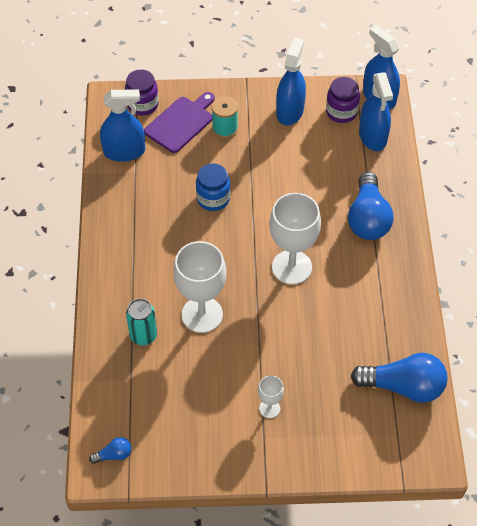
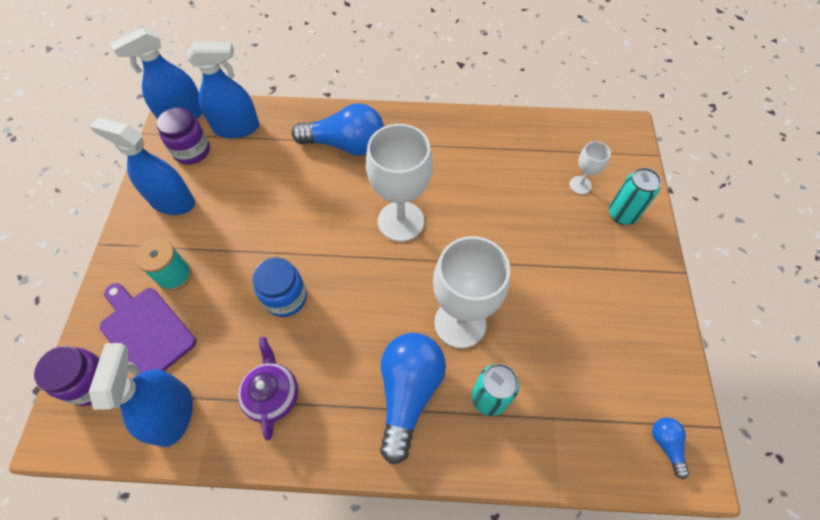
camera: 85 degrees left, 5 degrees up
white goblet [258,375,284,418] -> white goblet moved to [570,141,611,194]
blue light bulb [351,353,448,403] -> blue light bulb moved to [380,333,446,465]
none -> purple teapot [238,337,298,441]
none -> turquoise can [609,168,662,225]

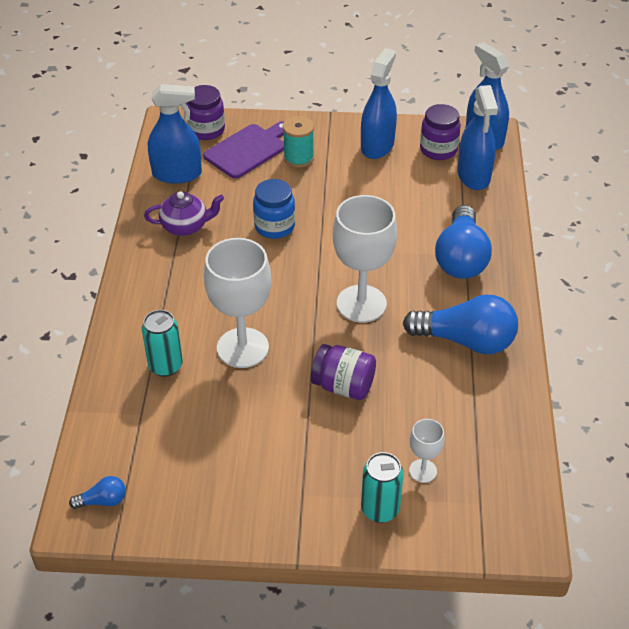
camera: 90 degrees right, 15 degrees down
blue light bulb [380,333,446,465] -> blue light bulb moved to [403,295,518,354]
none -> purple jar [311,344,376,400]

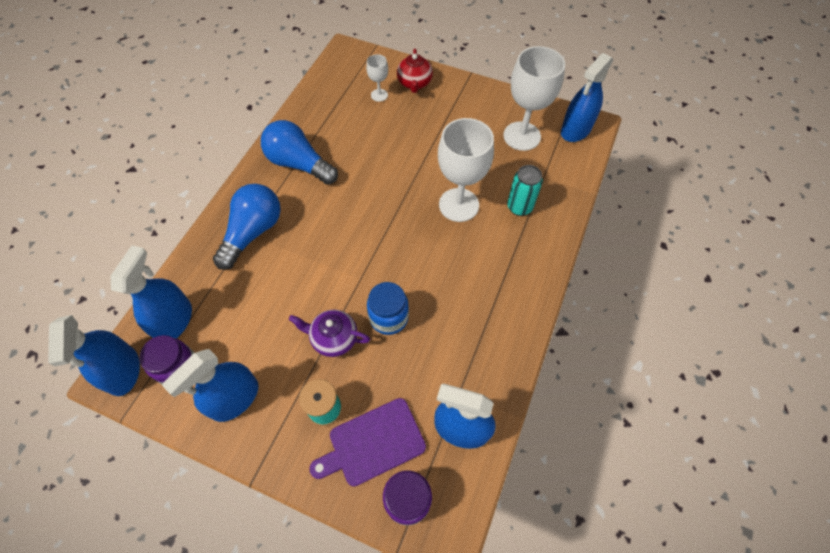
camera: 160 degrees left, 15 degrees up
blue light bulb [69,476,126,509] -> blue spray bottle [561,53,613,142]
purple teapot [144,191,224,236] -> purple teapot moved to [289,310,370,357]
purple jar [311,344,376,400] -> none
white goblet [333,195,397,323] -> white goblet moved to [504,46,565,151]
turquoise can [361,452,404,523] -> red teapot [397,48,433,93]

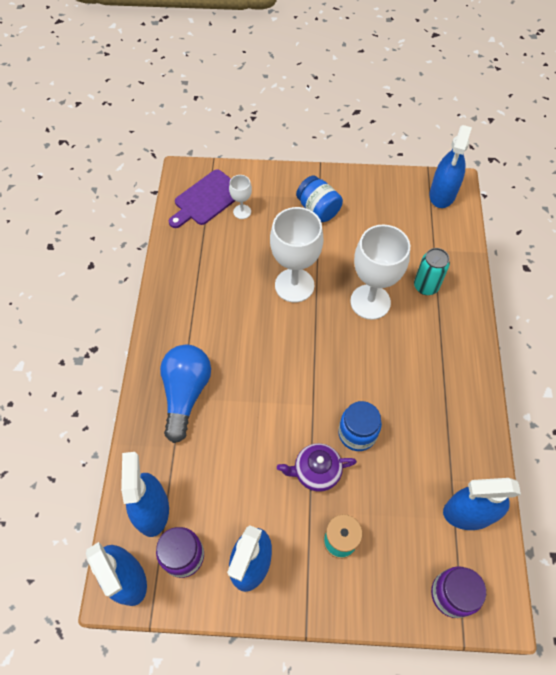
camera: 20 degrees left, 0 degrees up
blue light bulb [261,120,338,185] -> none
purple cutting board [309,398,426,487] -> purple cutting board moved to [169,169,235,228]
red teapot [397,48,433,93] -> none
white goblet [504,46,565,151] -> white goblet moved to [270,207,323,303]
none -> blue jar [296,175,343,222]

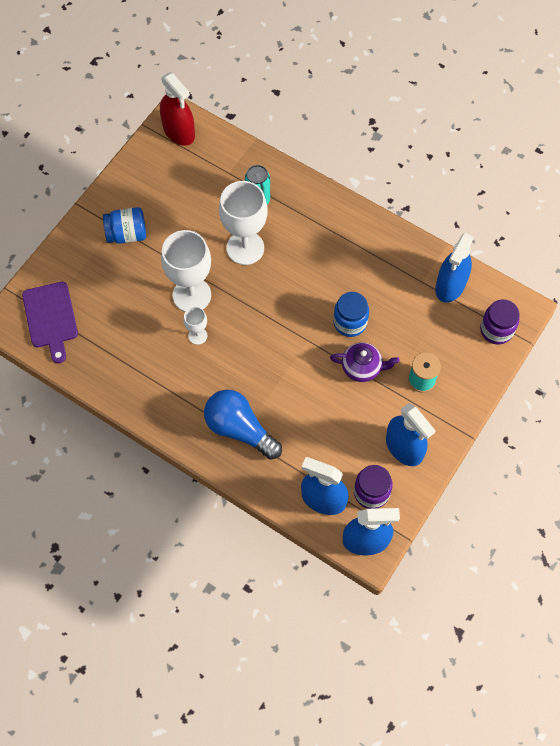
camera: 60 degrees left, 5 degrees up
white goblet [229,175,252,219] -> white goblet moved to [183,307,207,345]
purple teapot [277,443,357,492] -> purple teapot turned 105 degrees counterclockwise [330,342,400,382]
blue spray bottle [429,125,472,208] -> red spray bottle [160,73,195,146]

